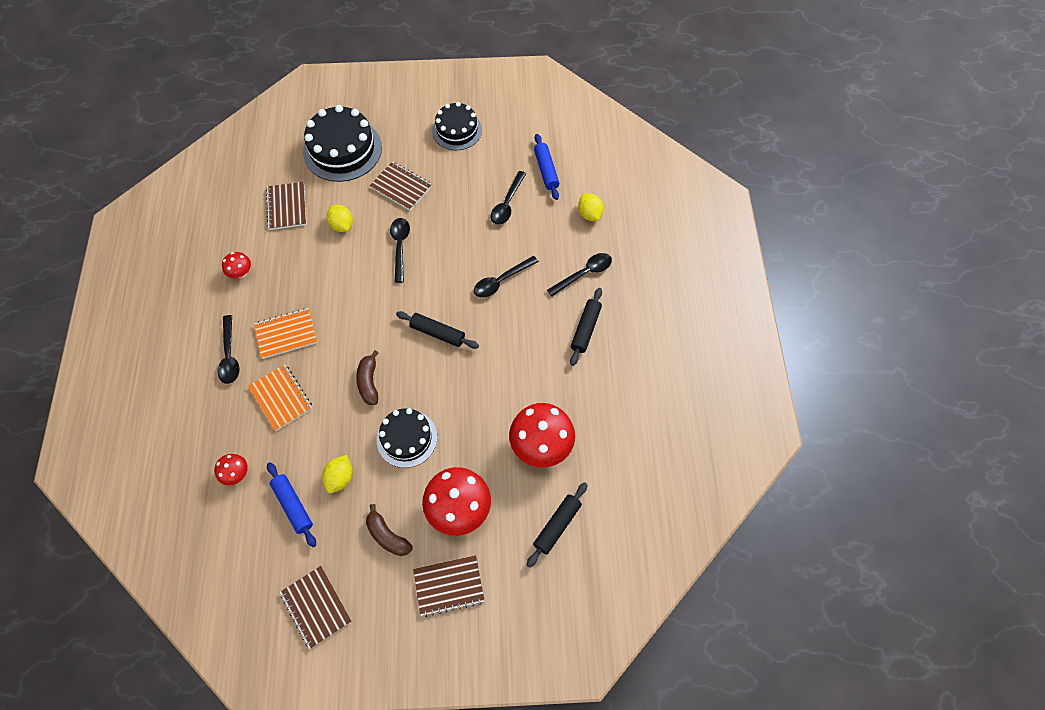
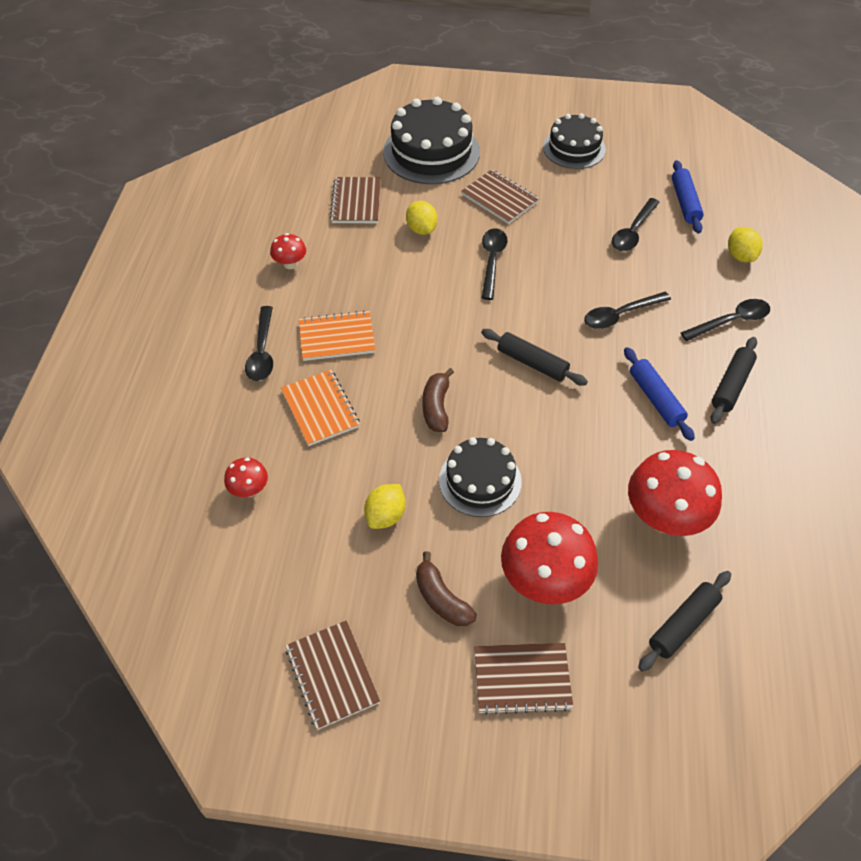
camera: 10 degrees right, 10 degrees down
blue rolling pin [267,462,316,547] -> blue rolling pin moved to [624,347,695,441]

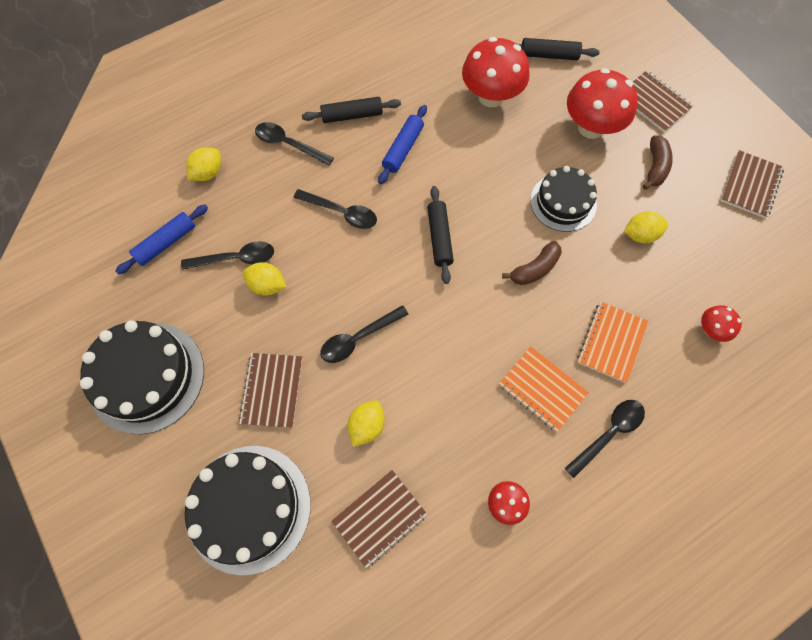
camera: 130 degrees left, 15 degrees up
black cake [543,113,606,169] -> black cake [80,320,204,434], size x1.55
none -> yellow lemon [243,262,286,296]

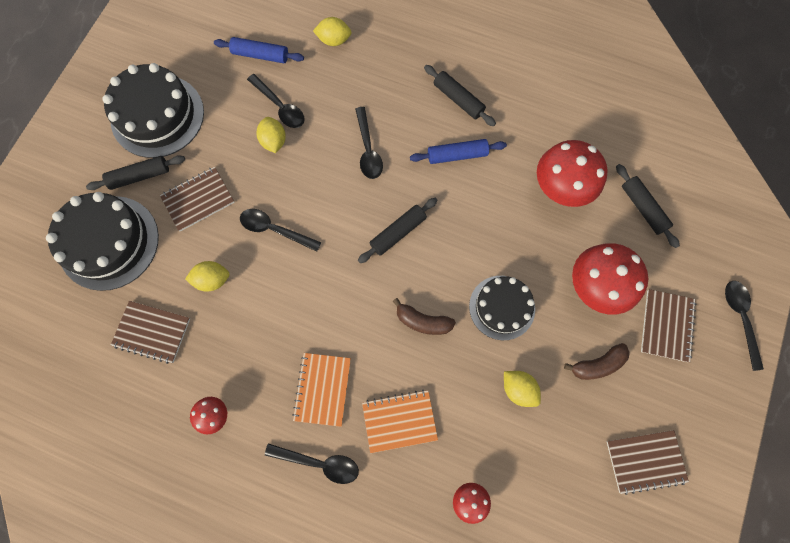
camera: 55 degrees right, 5 degrees up
black spoon [255,122,334,166] -> black spoon moved to [725,281,764,371]
none -> black rolling pin [86,155,185,190]

